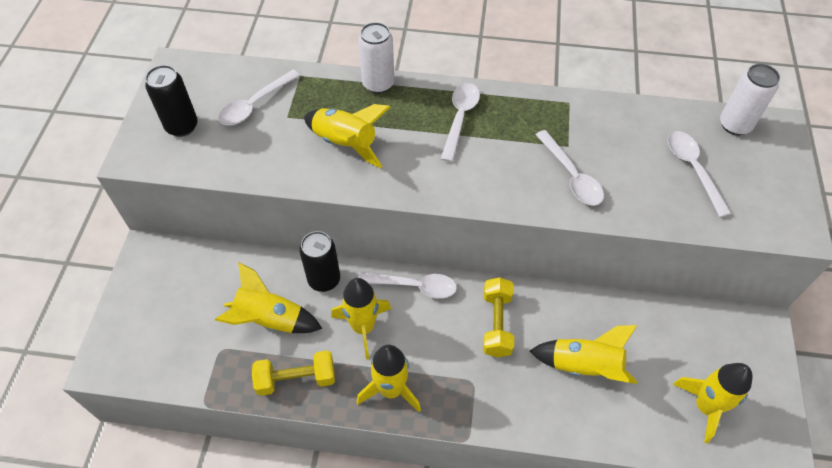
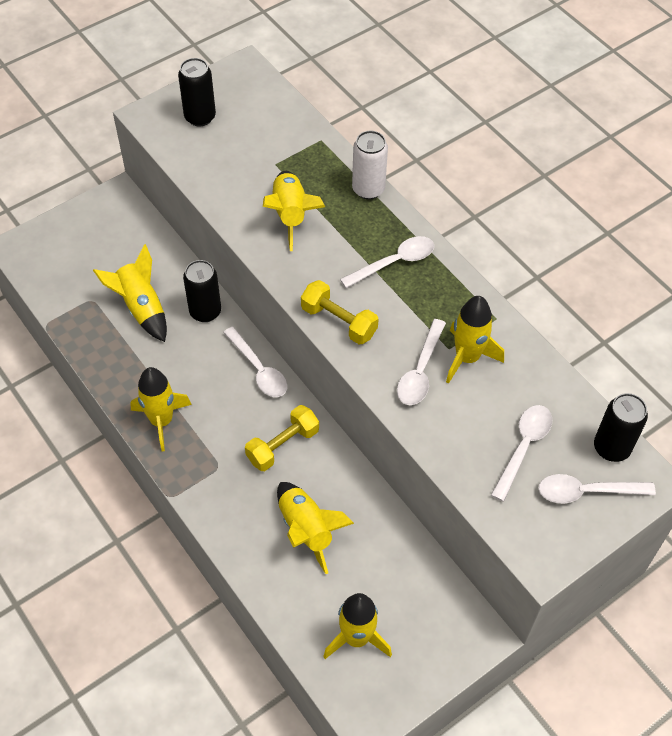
camera: 45 degrees right, 0 degrees up
white spoon [218,70,300,125] -> white spoon moved to [539,474,656,504]
yellow dumbbell [252,350,335,396] -> yellow dumbbell moved to [301,280,379,345]
yellow rocket [331,278,391,360] -> yellow rocket moved to [446,296,504,384]
white can [720,64,780,135] -> black can [594,393,648,462]

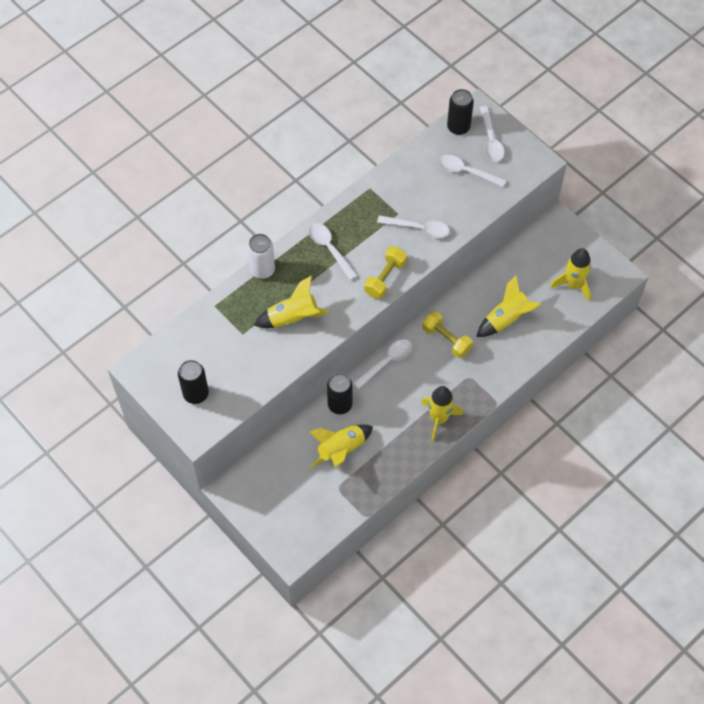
camera: 95 degrees left, 5 degrees up
yellow rocket [446,296,504,384] -> none

